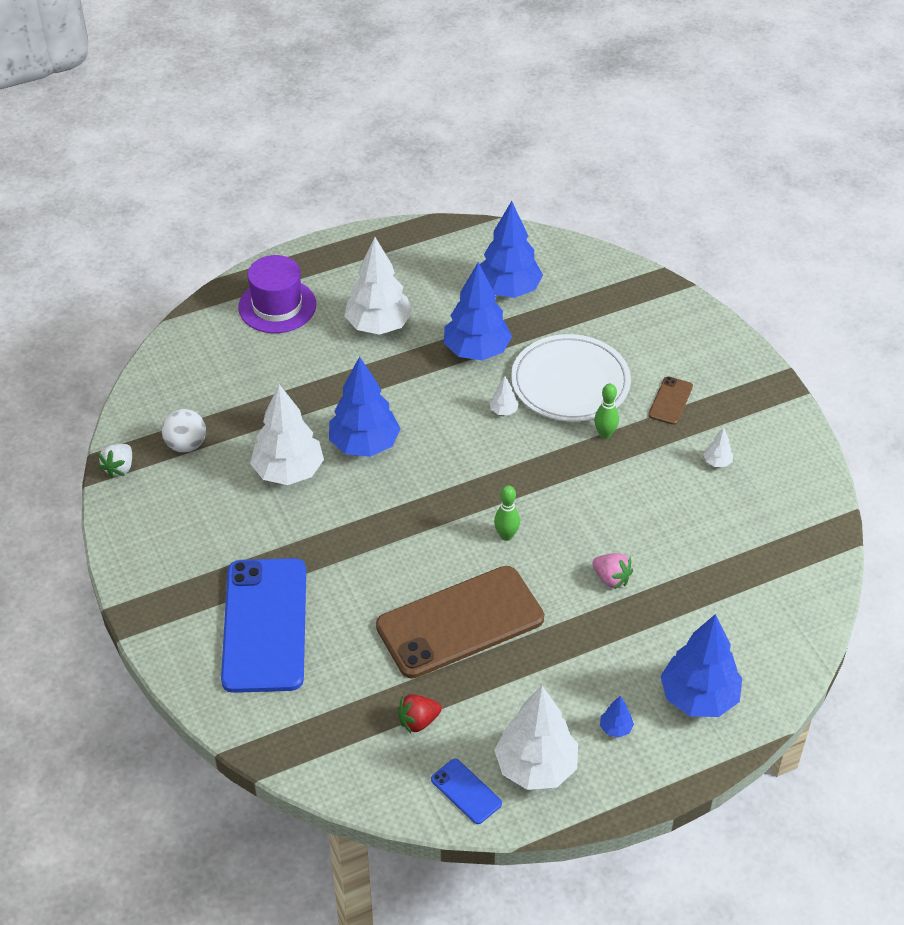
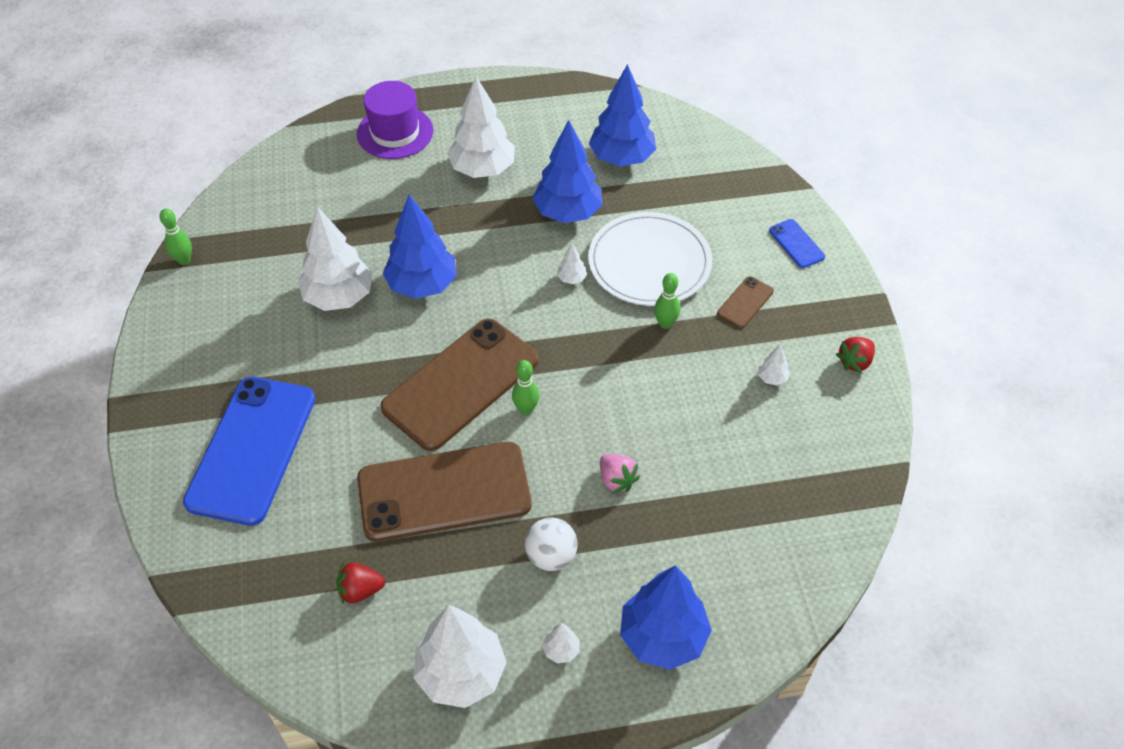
camera: 15 degrees right, 5 degrees up
white strawberry [98,444,132,478] -> green bowling pin [159,208,192,265]
white ball [162,409,206,453] -> white ball moved to [525,518,578,571]
blue phone [431,759,502,824] -> blue phone moved to [769,219,825,268]
blue tree [600,696,634,738] -> white tree [542,623,580,663]
none -> brown phone [380,318,539,451]
none -> red strawberry [836,337,875,373]

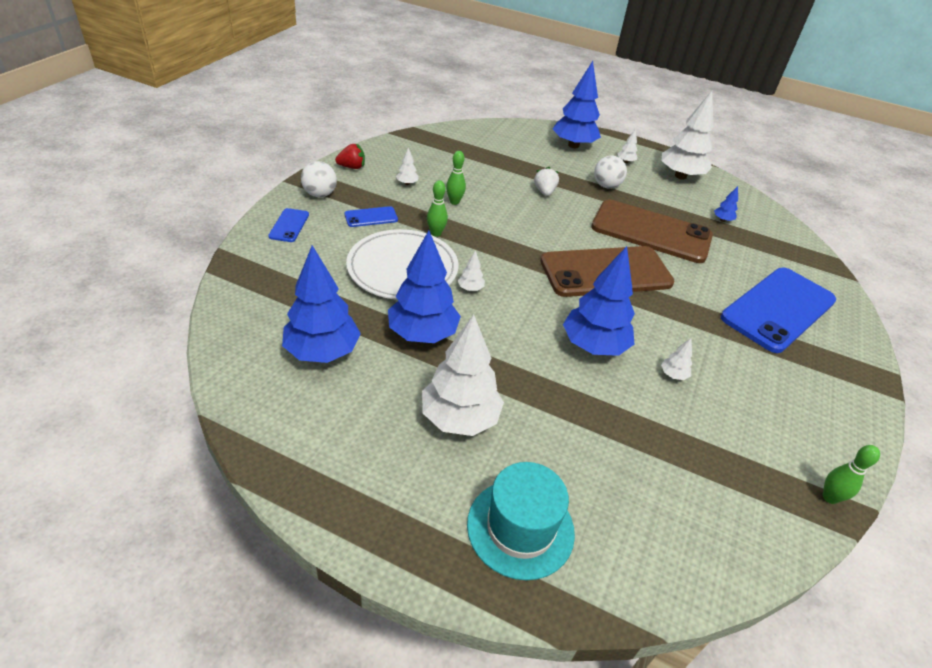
camera: 150 degrees left, 10 degrees down
white tree [298,206,373,311] -> white tree [661,338,692,380], size x0.41
red strawberry [336,562,385,604] -> blue tree [714,186,738,222]
purple hat [357,81,433,159] -> turquoise hat [467,462,575,580]
green bowling pin [512,360,539,415] -> green bowling pin moved to [446,151,466,205]
pink strawberry [600,454,640,494] -> white strawberry [534,167,559,196]
brown phone [717,276,774,328] -> blue phone [345,206,398,227]
none -> white ball [301,161,337,197]

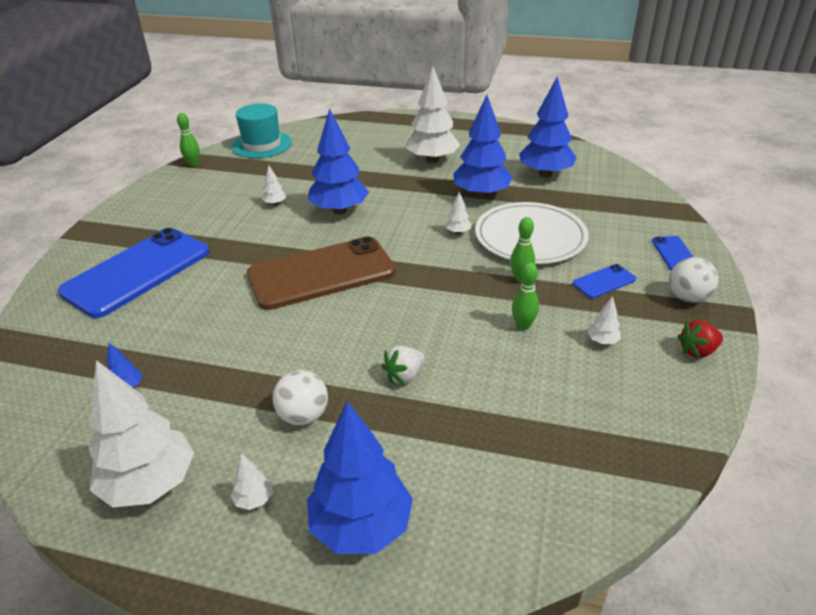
camera: 175 degrees right, 5 degrees down
turquoise hat [467,462,575,580] -> turquoise hat moved to [232,103,292,158]
white strawberry [534,167,559,196] -> white strawberry turned 60 degrees clockwise [382,346,425,384]
brown phone [591,200,713,263] -> none

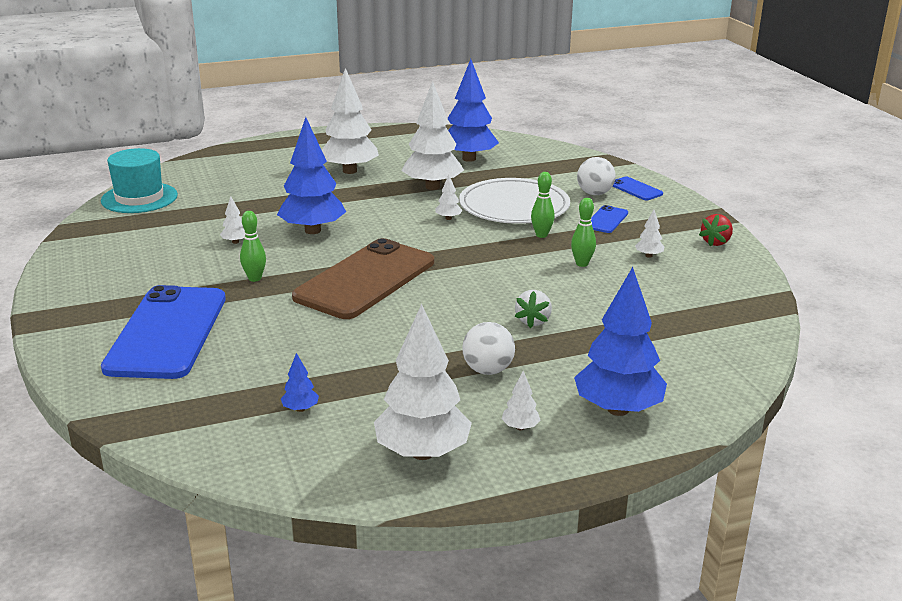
camera: 35 degrees left, 10 degrees down
green bowling pin [177,113,200,166] -> green bowling pin moved to [240,211,266,282]
blue tree [453,95,513,199] -> white tree [402,81,464,190]
white ball [669,257,719,303] -> white ball moved to [577,157,615,195]

